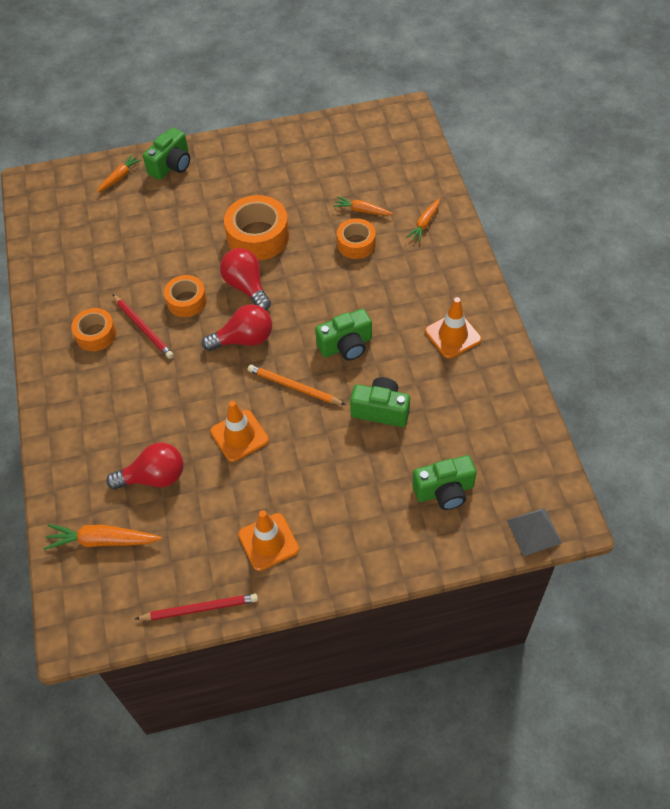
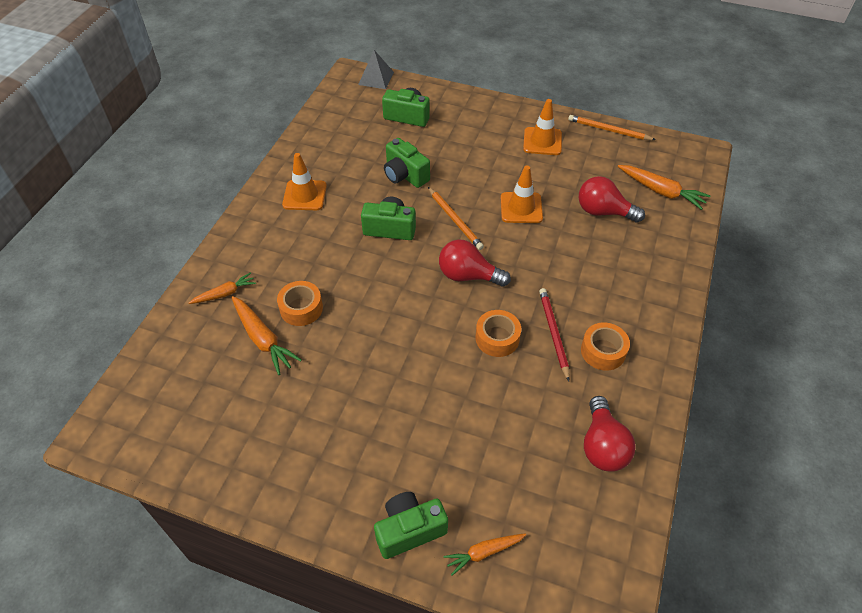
camera: 150 degrees left, 5 degrees down
red pencil [135,594,258,620] -> orange pencil [568,115,656,140]
red light bulb [220,248,271,310] -> red light bulb moved to [584,396,636,472]
orange tape [224,195,289,261] -> none
orange carrot [333,196,393,216] -> orange carrot [231,296,302,375], size x1.58

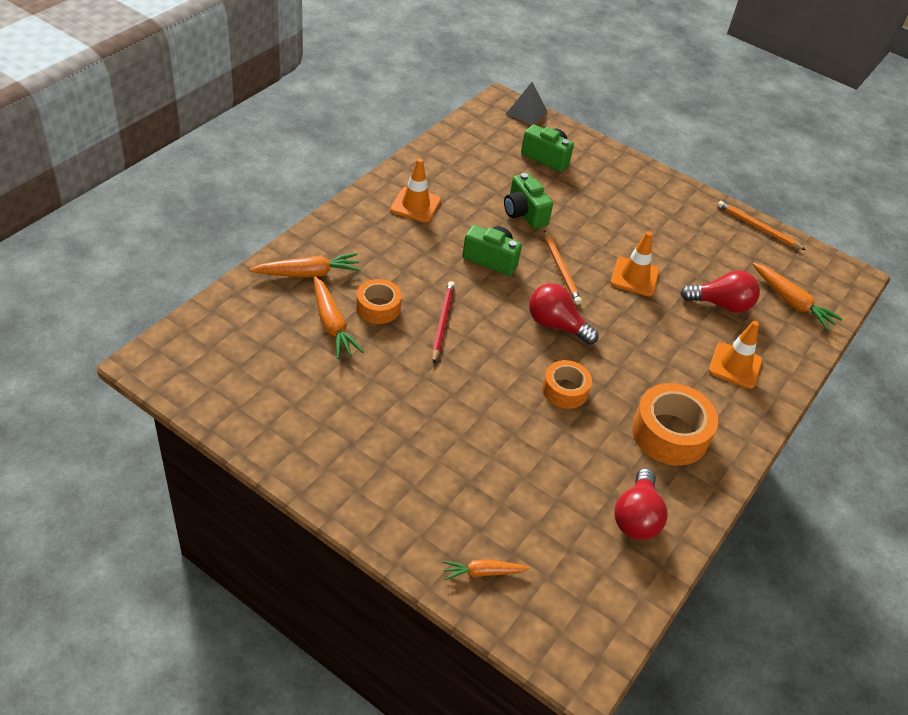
camera: 10 degrees right, 5 degrees down
orange carrot [189,272,256,304] -> orange carrot [249,253,361,278], size x1.58
green camera [374,492,448,559] -> none
orange traffic cone [523,99,562,155] -> orange traffic cone moved to [709,321,762,389]
red pencil [539,288,570,381] -> red pencil moved to [432,281,455,364]
red light bulb [579,176,645,223] -> red light bulb turned 150 degrees clockwise [680,271,760,313]
orange tape [581,322,630,371] -> orange tape [632,383,718,466], size x1.63

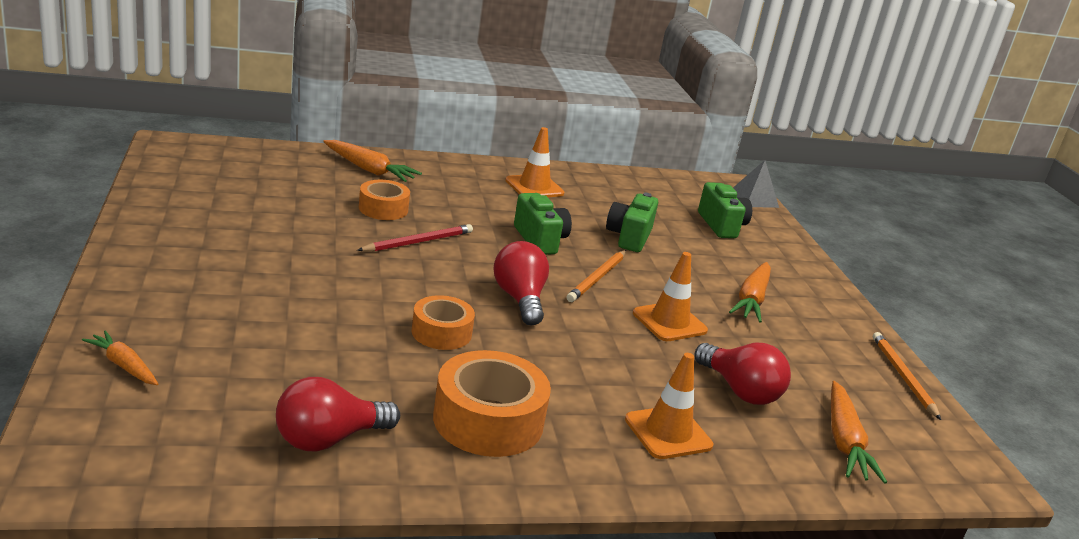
camera: 45 degrees right, 20 degrees down
orange carrot [314,276,364,359] -> orange carrot moved to [729,262,771,323]

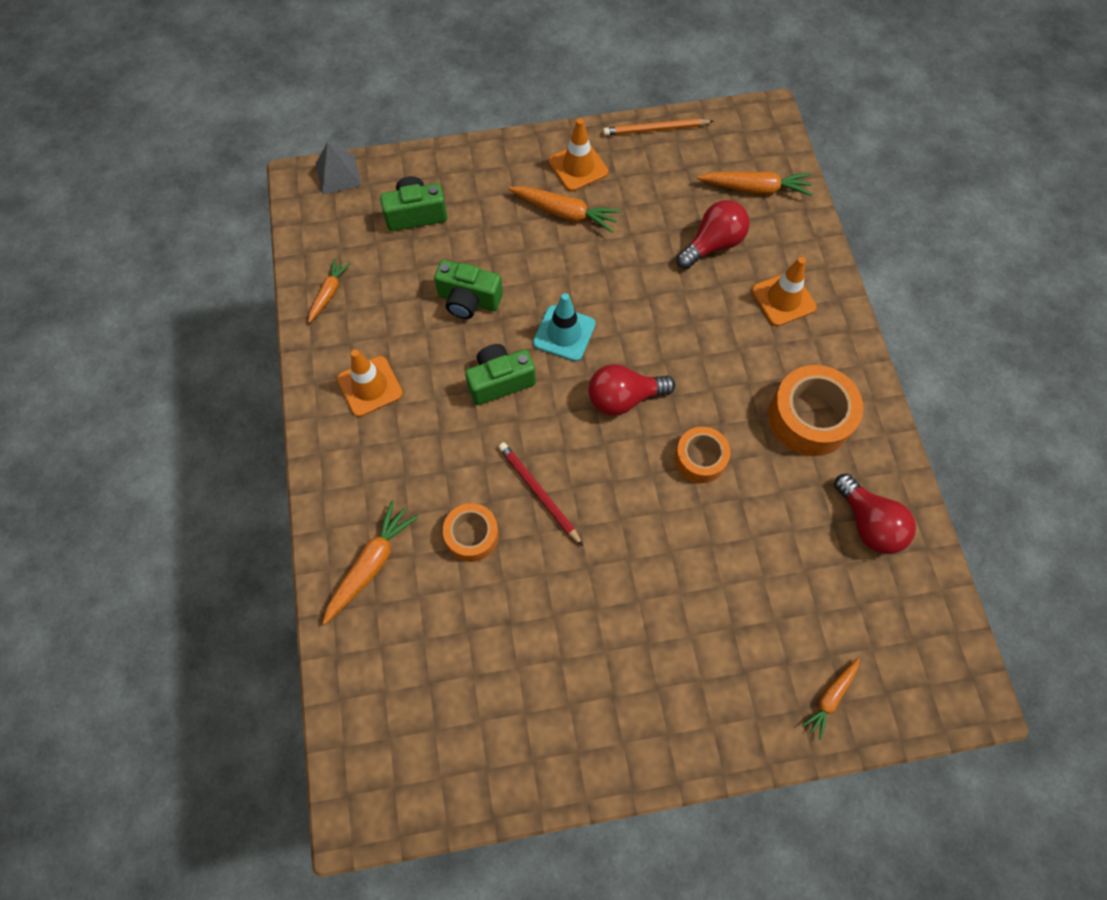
camera: 85 degrees left, 40 degrees up
orange pencil [567,250,626,302] -> turquoise traffic cone [533,293,596,361]
orange traffic cone [633,252,708,341] -> orange traffic cone moved to [549,118,608,191]
none -> orange carrot [308,258,350,323]

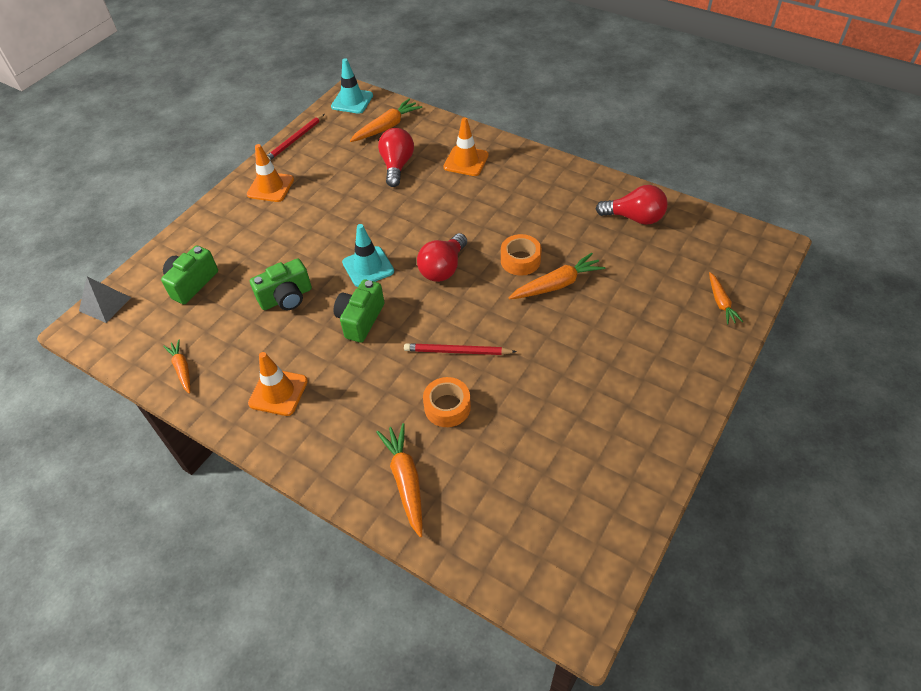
camera: 45 degrees left, 15 degrees down
orange carrot [509,186,621,233] -> orange carrot moved to [508,253,605,299]
orange pencil [603,119,714,136] -> red pencil [267,114,325,160]
orange tape [769,365,863,456] -> none
none -> turquoise traffic cone [331,58,373,114]

